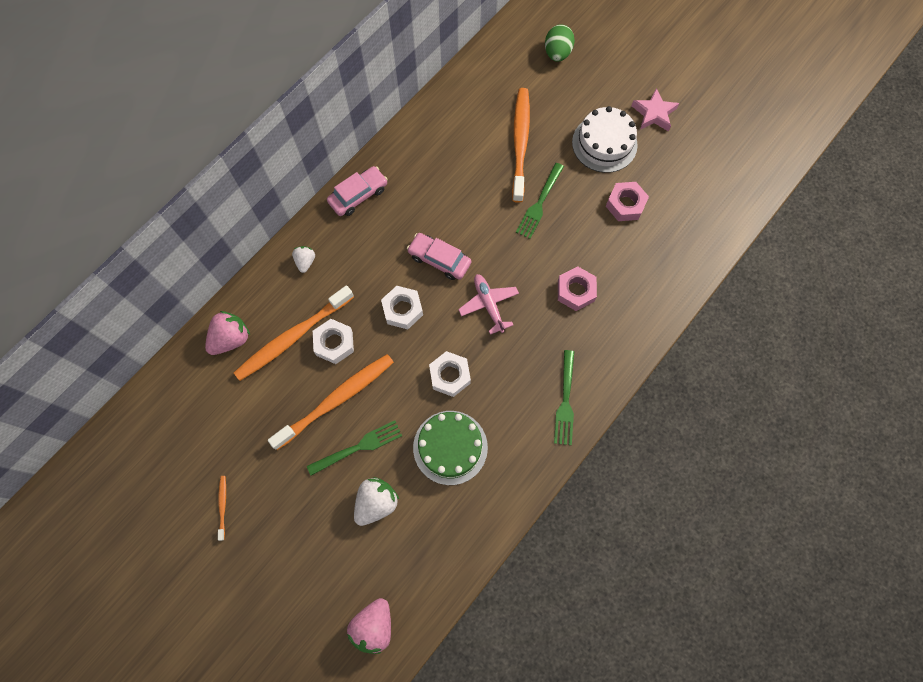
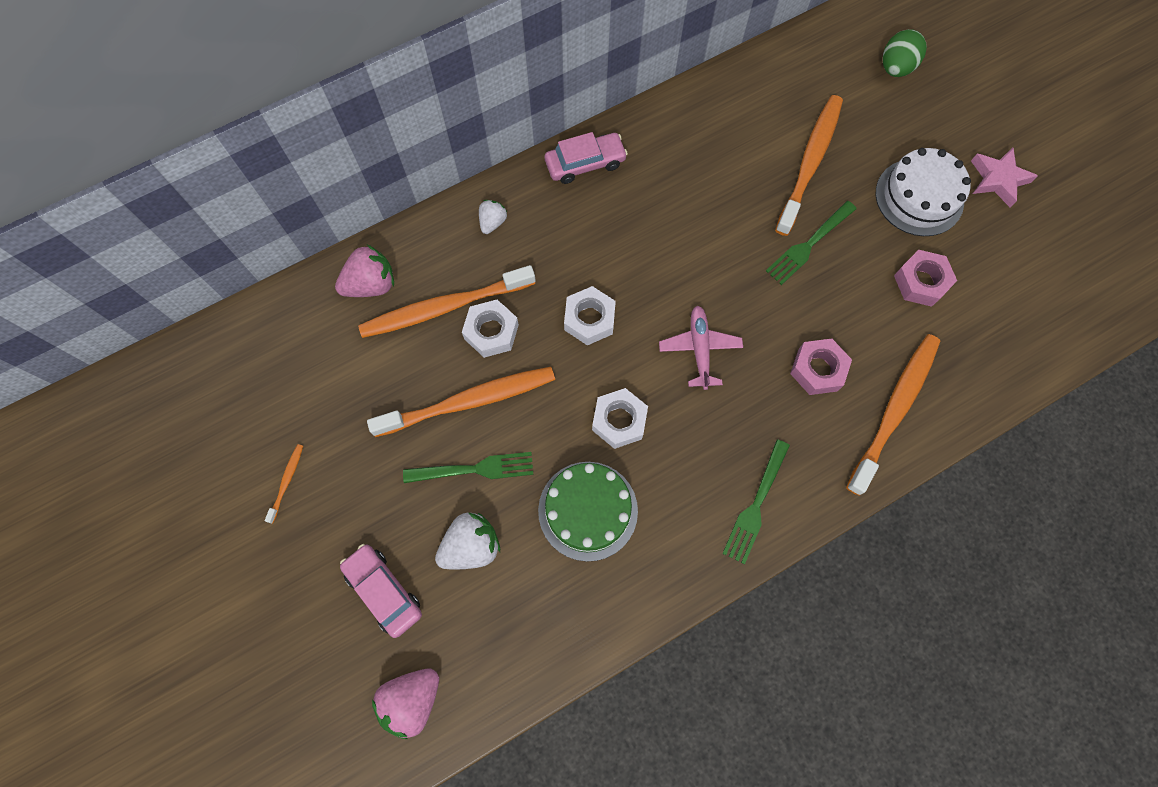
camera: 20 degrees right, 0 degrees up
pink car [407,233,471,280] -> pink car moved to [340,544,422,638]
none -> orange toothbrush [846,334,940,496]

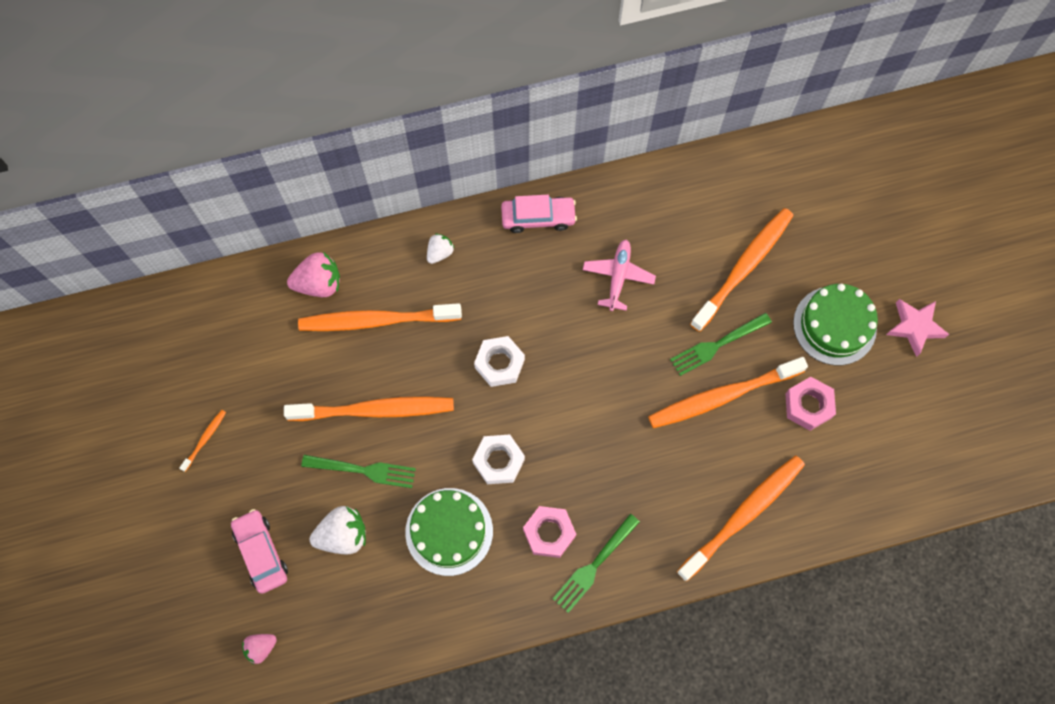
camera: 15 degrees right, 0 degrees up
pink strawberry [372,668,439,739] -> pink strawberry [242,634,277,664], size x0.59
white nut [462,300,519,358] -> none
pink plane [659,306,743,390] -> pink plane moved to [583,240,656,311]
pink nut [790,339,852,395] -> pink nut moved to [523,506,576,558]
white cake [876,148,971,236] -> green cake [793,284,878,365]
green egg [883,29,927,77] -> none
none -> orange toothbrush [648,357,808,428]

